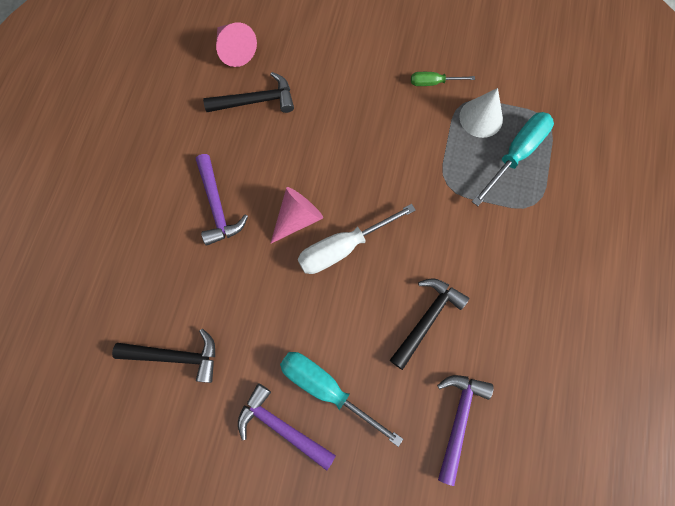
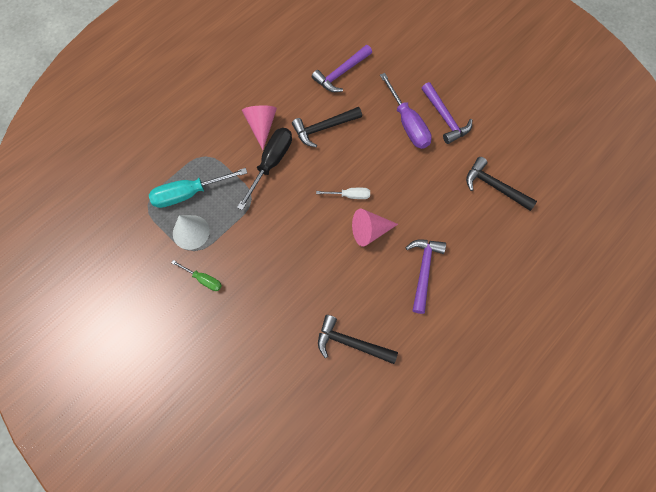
camera: 150 degrees left, 5 degrees down
pink cone [216,22,257,67] -> pink cone moved to [242,105,277,150]
turquoise screwdriver [280,352,403,447] -> purple screwdriver [380,73,432,149]
white screwdriver [298,204,416,274] -> white screwdriver [316,188,370,199], size x0.55
none -> black screwdriver [237,128,292,210]

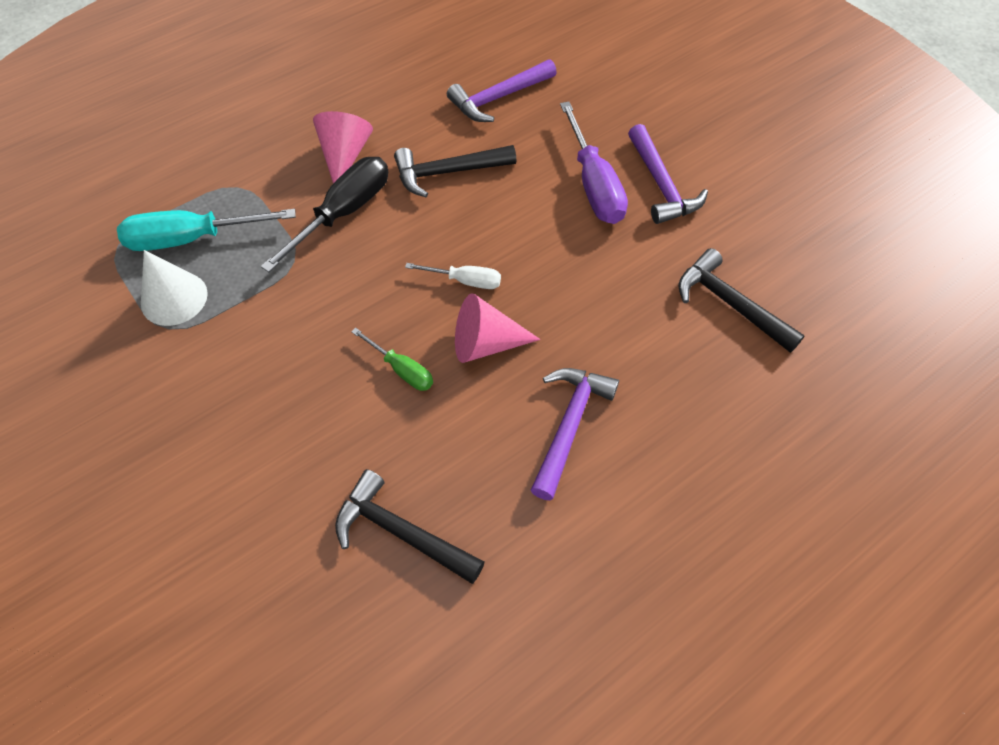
camera: 10 degrees right, 10 degrees down
green screwdriver [171,260,222,291] -> green screwdriver moved to [351,328,433,391]

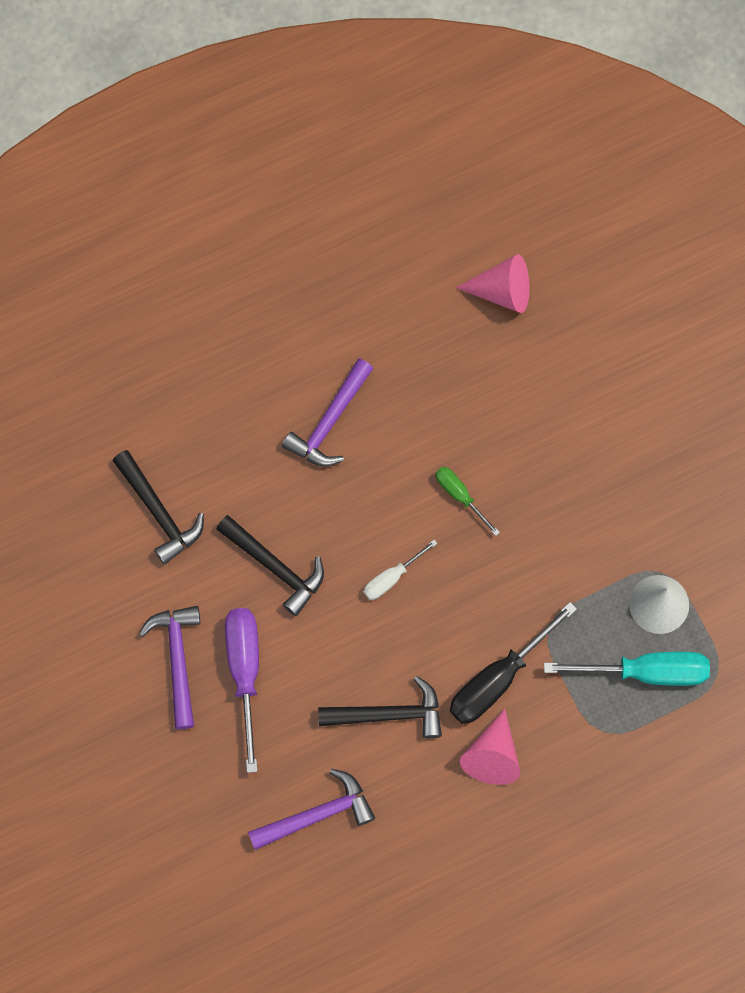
camera: 170 degrees left, 15 degrees up
black hammer [335,469,485,584] -> black hammer moved to [216,515,324,616]
white screwdriver [405,263,501,289] -> white screwdriver turned 60 degrees counterclockwise [363,540,438,600]
pink cone [455,293,541,363] -> pink cone moved to [456,254,529,313]

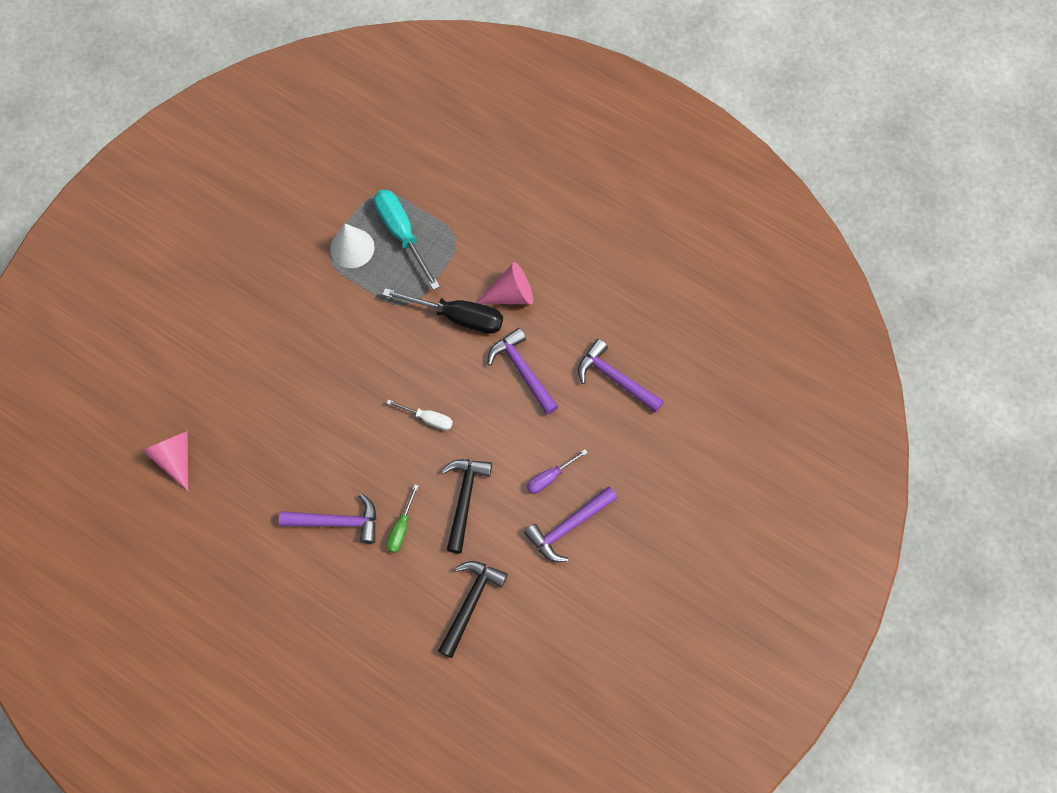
camera: 120 degrees left, 5 degrees down
purple screwdriver [225,608,259,773] -> purple screwdriver [527,449,588,494], size x0.55
black hammer [318,676,442,738] -> purple hammer [488,328,558,415]
green screwdriver [435,466,500,536] -> green screwdriver moved to [386,484,419,553]

